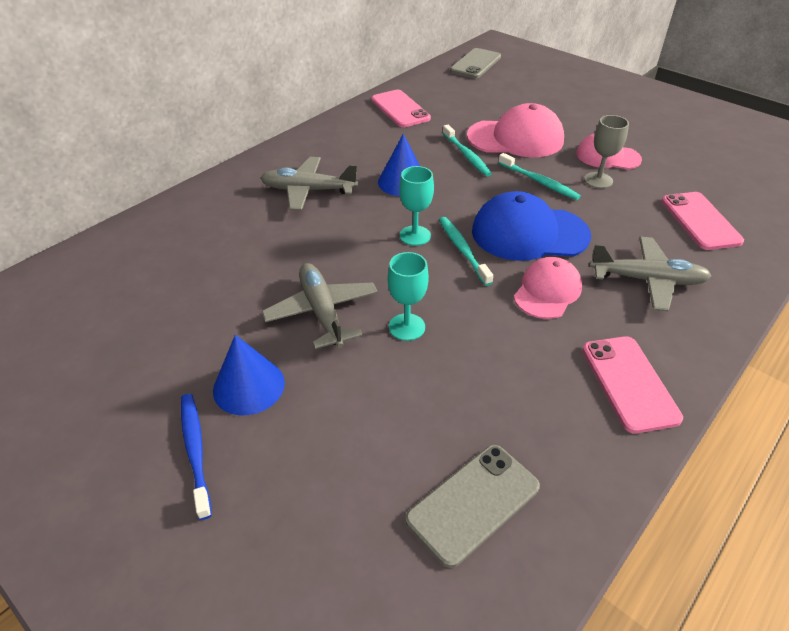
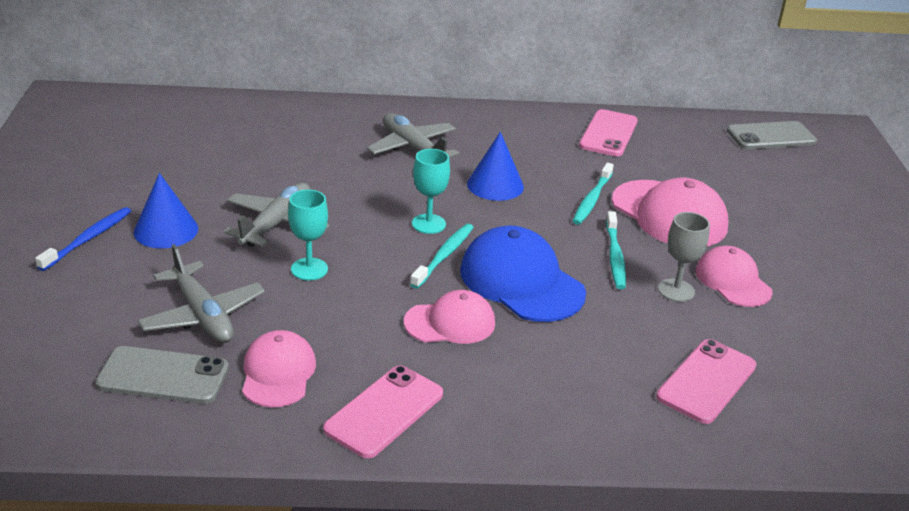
camera: 45 degrees right, 10 degrees down
grey plane [589,237,711,311] -> grey plane moved to [138,244,265,343]
none -> pink cap [242,330,316,407]

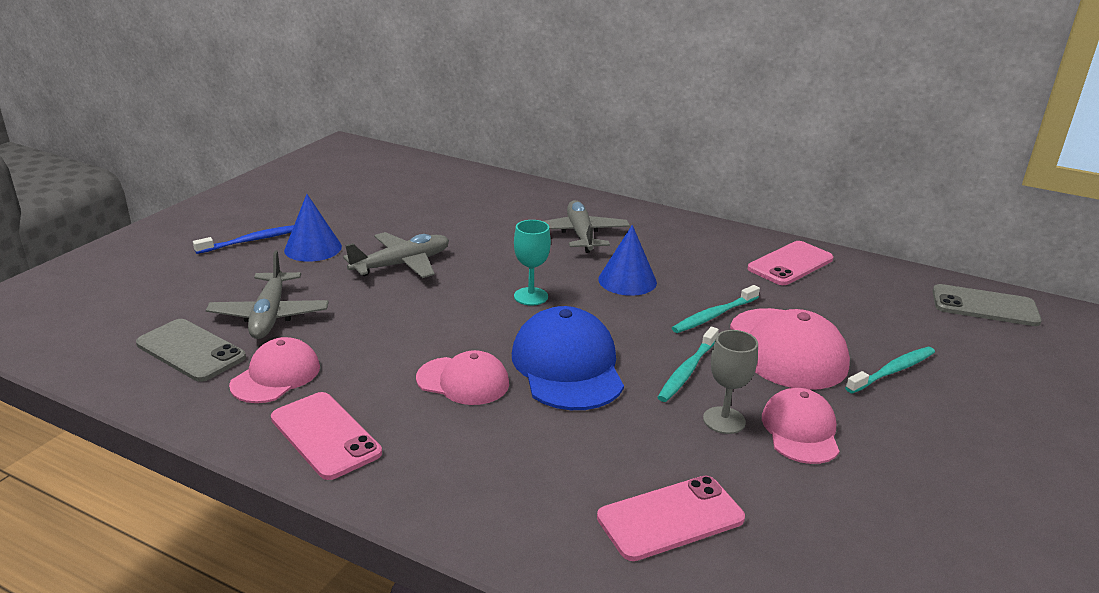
camera: 30 degrees right, 5 degrees down
turquoise goblet [288,190,328,281] -> none
pink phone [323,365,443,458] -> pink phone turned 75 degrees clockwise [271,392,382,480]
turquoise toothbrush [410,224,474,289] -> turquoise toothbrush moved to [845,347,935,394]

